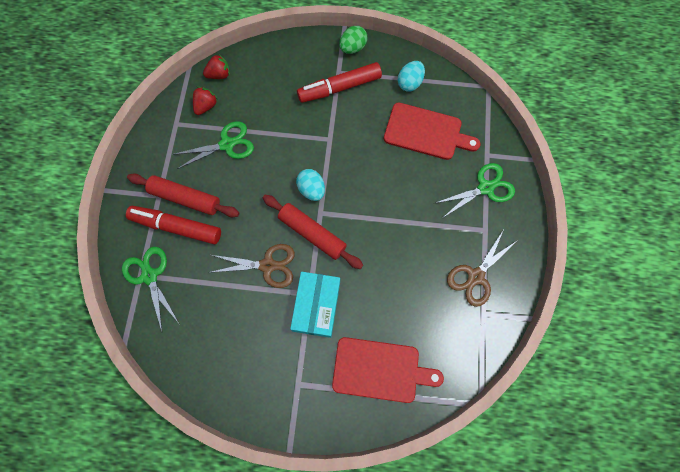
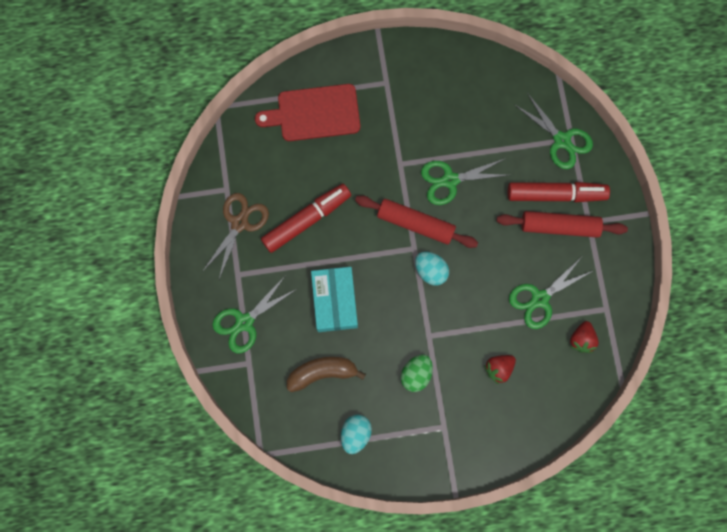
camera: 165 degrees right, 5 degrees up
red strawberry [203,54,230,79] -> red strawberry moved to [484,355,516,384]
brown scissors [212,244,295,288] -> green scissors [421,158,508,205]
turquoise box [290,272,340,338] -> turquoise box moved to [311,267,358,332]
red marker [297,62,382,103] -> red marker moved to [261,184,351,253]
green egg [339,26,367,54] -> green egg moved to [401,354,433,392]
red cutting board [384,102,480,160] -> brown banana [287,357,366,392]

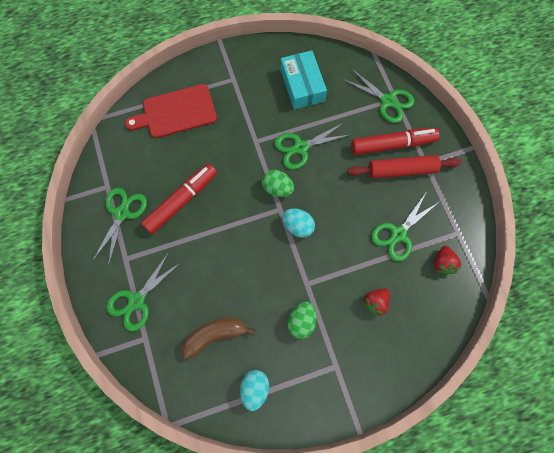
camera: 10 degrees left, 5 degrees down
brown scissors [202,193,269,279] -> green scissors [92,188,147,267]
turquoise box [311,267,358,332] -> turquoise box moved to [281,50,327,109]
red rolling pin [355,195,478,248] -> green egg [262,170,294,197]

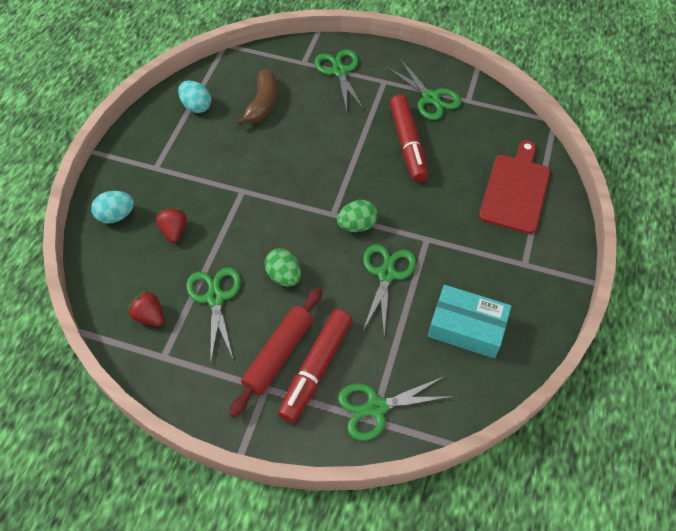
camera: 125 degrees right, 15 degrees down
turquoise egg [283,208,315,238] -> turquoise egg moved to [91,191,134,224]
green egg [288,302,317,339] -> green egg moved to [265,248,301,287]

